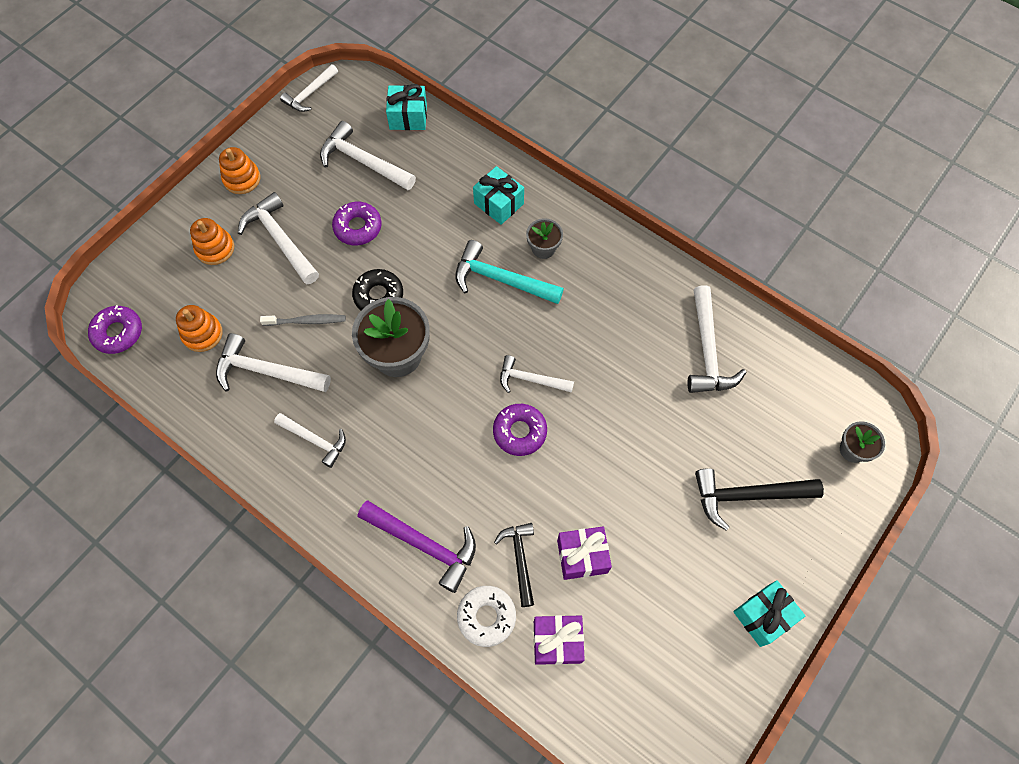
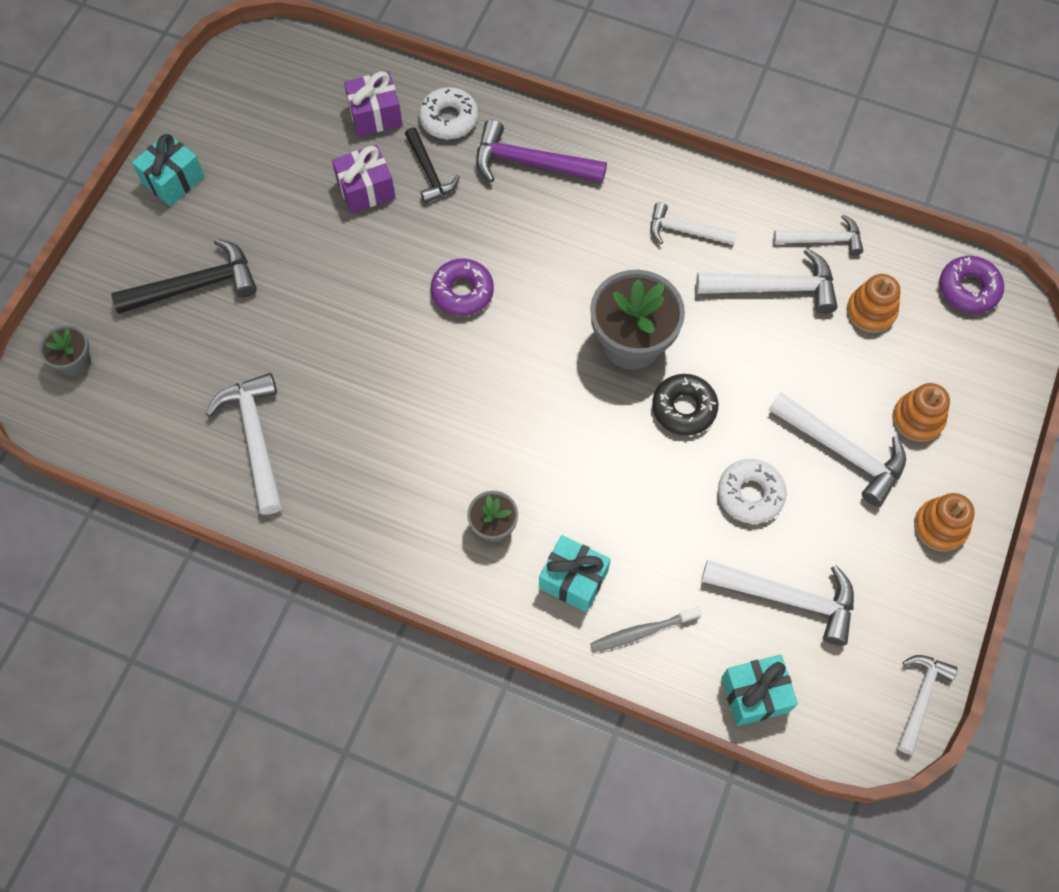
camera: 165 degrees right, 0 degrees up
grey toothbrush [260,314,346,326] -> grey toothbrush moved to [590,607,702,652]
purple donut [332,202,382,245] -> white donut [718,459,786,524]
turquoise hammer [455,240,564,304] -> none
white hammer [500,355,574,393] -> white hammer moved to [773,214,863,255]

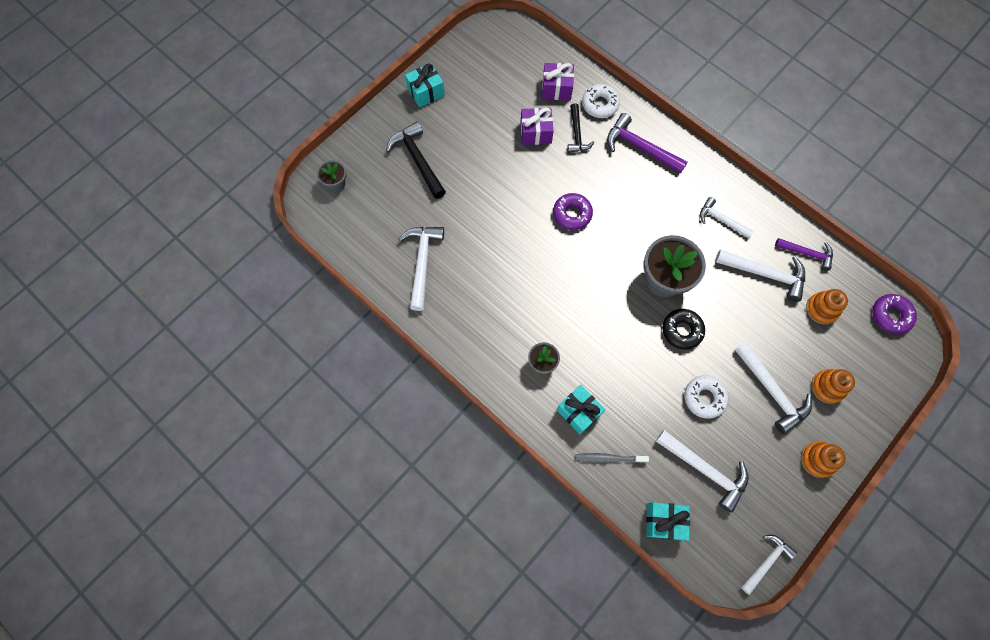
camera: 20 degrees right, 5 degrees up
black hammer [111,238,257,314] -> black hammer turned 120 degrees counterclockwise [386,122,446,199]
white hammer [773,214,863,255] -> purple hammer [775,238,833,271]

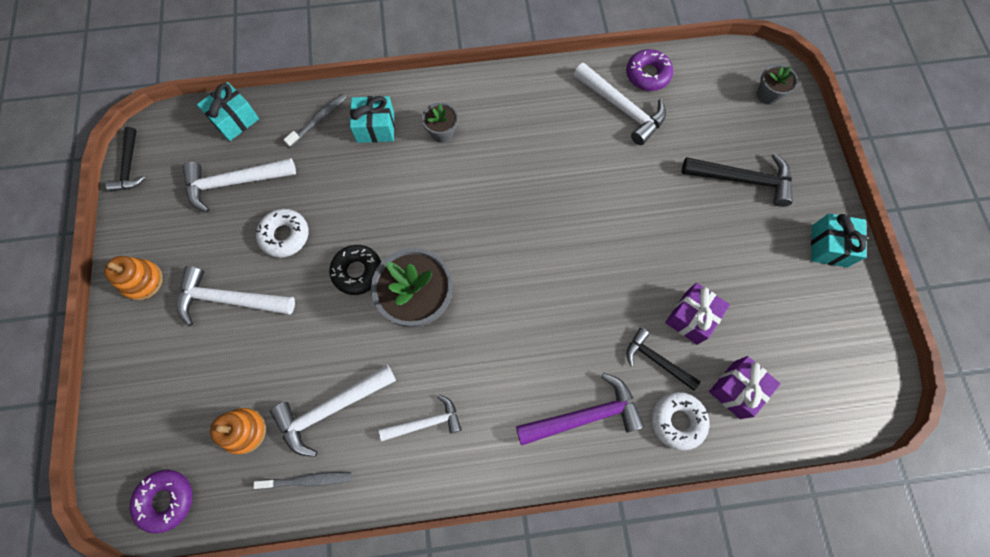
camera: 130 degrees right, 0 degrees up
purple donut [553,193,593,230] -> purple donut moved to [626,49,673,91]
white hammer [741,535,797,595] -> black hammer [105,127,145,192]
purple hammer [775,238,833,271] -> grey toothbrush [253,472,352,489]
orange stacking toy [811,369,855,404] -> none

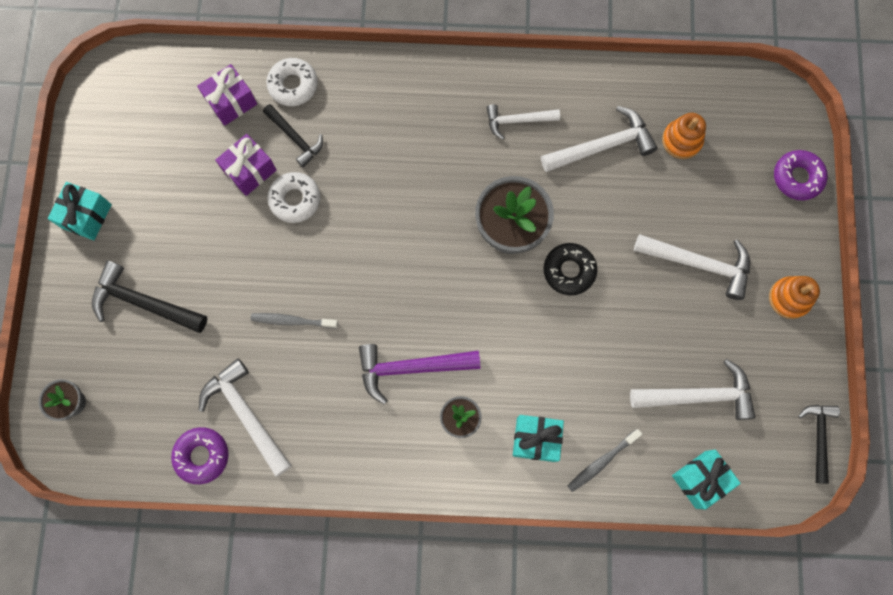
camera: 170 degrees left, 5 degrees up
purple donut [130,470,192,534] -> purple donut moved to [774,150,828,200]
grey toothbrush [253,472,352,489] -> grey toothbrush moved to [251,313,338,329]
white donut [256,209,309,258] -> white donut moved to [267,172,320,223]
purple hammer [516,373,645,446] -> purple hammer moved to [359,344,480,405]

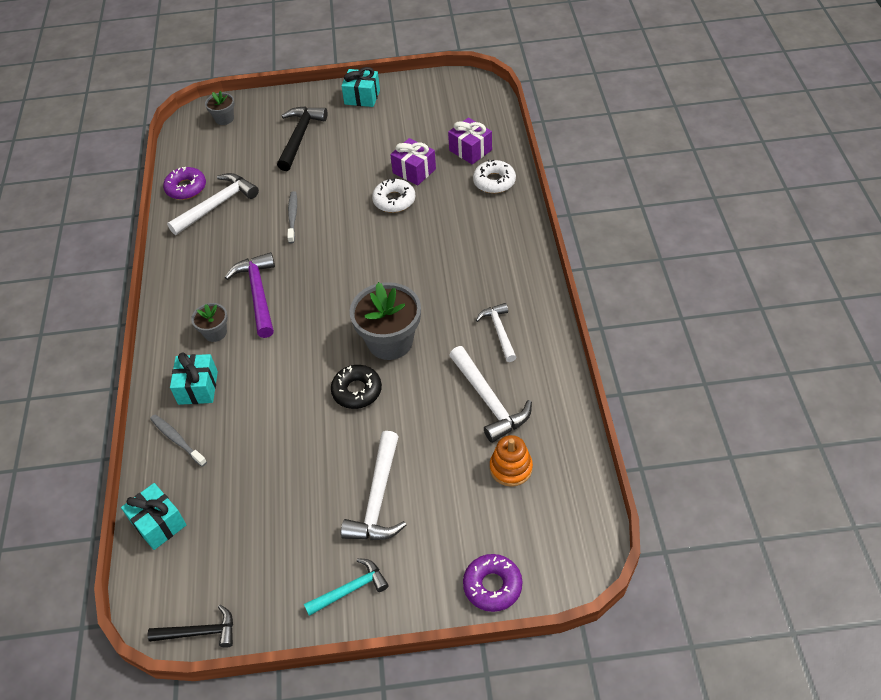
camera: 85 degrees right, 25 degrees down
black hammer [263,104,323,167] -> none
white hammer [630,359,755,420] -> none
orange stacking toy [769,276,820,319] -> turquoise hammer [304,558,389,616]

